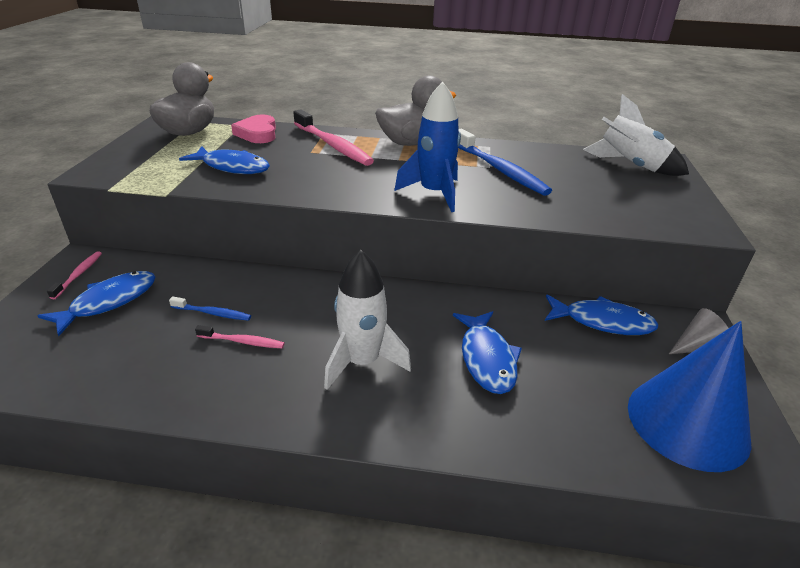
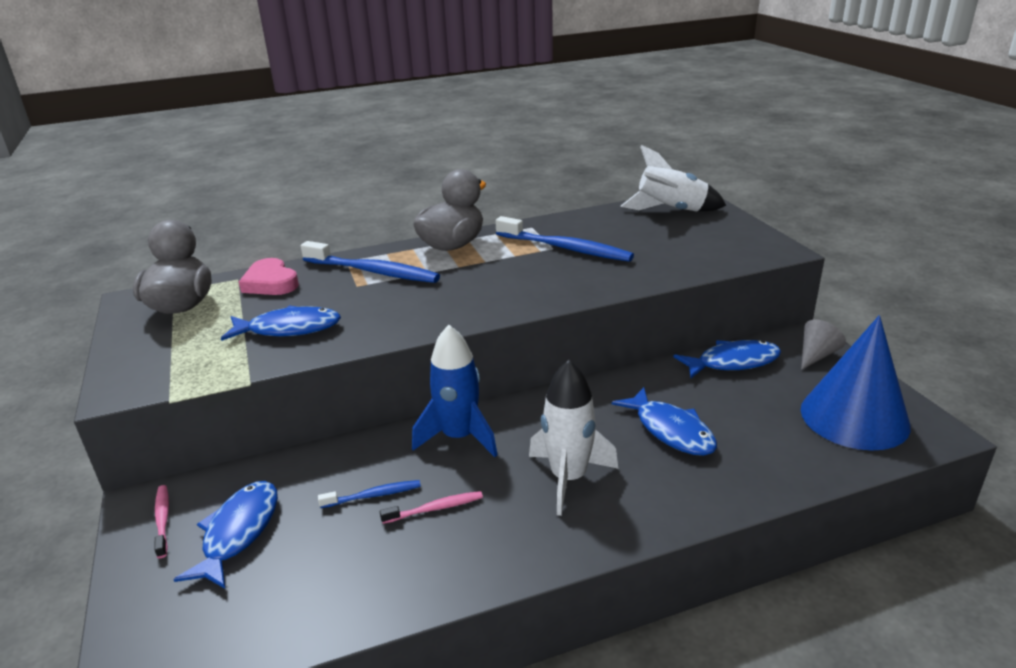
camera: 25 degrees left, 5 degrees down
pink toothbrush [294,109,374,166] -> blue toothbrush [301,241,440,283]
blue rocket [394,82,461,212] -> blue rocket moved to [412,325,498,457]

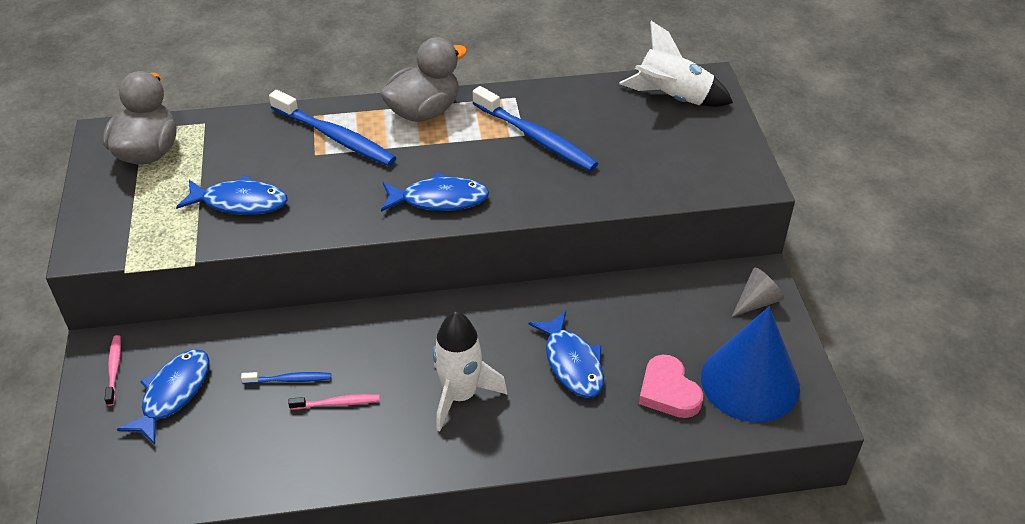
camera: 10 degrees right, 15 degrees up
pink heart [239,258,299,295] -> pink heart moved to [639,354,703,418]
blue rocket [412,325,498,457] -> none
blue fish [674,340,781,378] -> blue fish moved to [381,172,489,212]

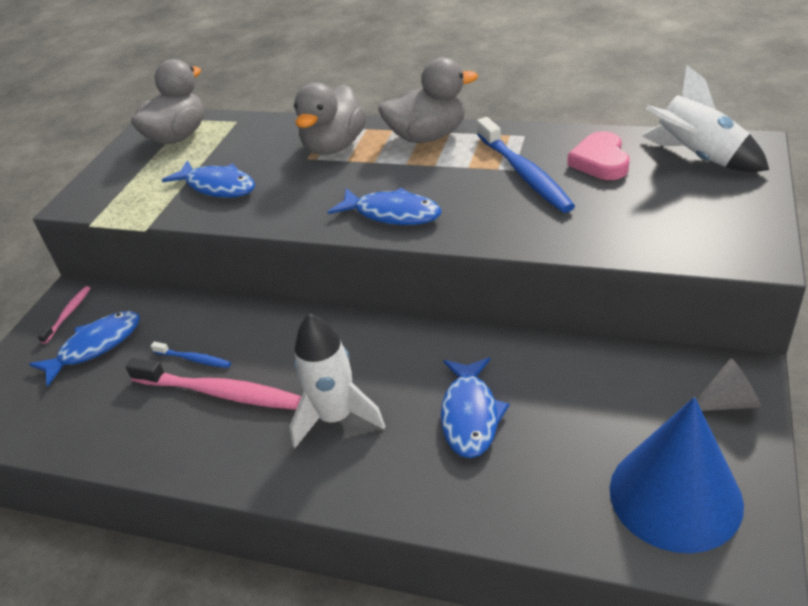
camera: 30 degrees right, 5 degrees down
blue toothbrush [269,90,396,166] -> grey duck [294,83,366,155]
pink toothbrush [288,394,380,410] -> pink toothbrush [126,358,302,410], size x2.01
pink heart [639,354,703,418] -> pink heart moved to [567,131,629,180]

